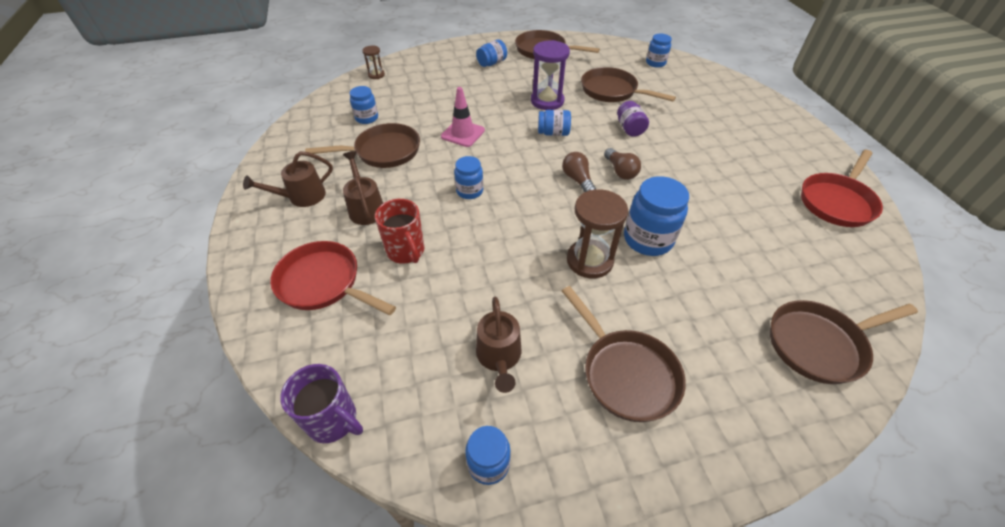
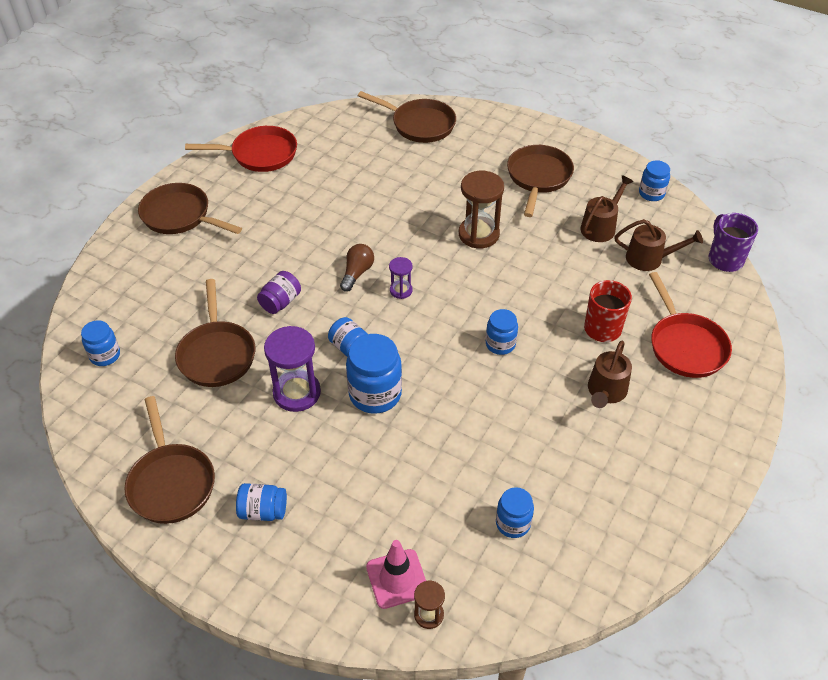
camera: 135 degrees left, 0 degrees up
brown watering can [243,151,333,207] -> brown watering can moved to [614,219,703,271]
brown pan [305,123,420,168] -> brown pan moved to [138,183,242,234]
pink traffic cone [441,87,485,147] -> pink traffic cone moved to [366,540,426,609]
brown light bulb [562,152,596,192] -> purple hourglass [389,257,413,299]
blue jar [624,176,689,256] -> blue jar moved to [346,334,402,414]

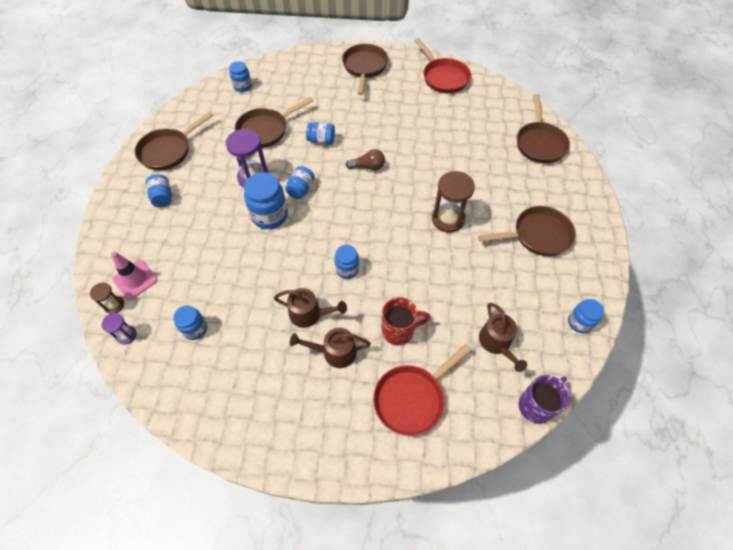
camera: 65 degrees right, 10 degrees up
purple jar [257,271,301,314] -> blue jar [306,122,335,145]
purple hourglass [389,257,413,299] -> purple hourglass moved to [102,313,137,345]
brown watering can [580,175,633,242] -> brown watering can moved to [274,288,347,328]

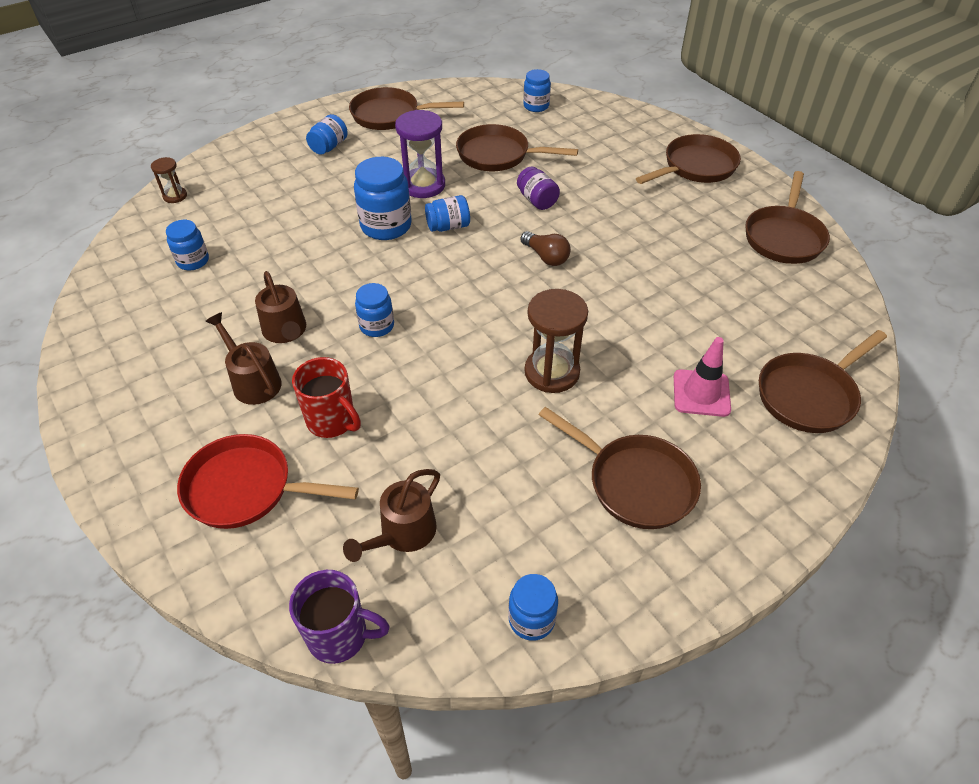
camera: 50 degrees right, 10 degrees down
purple hourglass [102,313,137,345] -> none
pink traffic cone [111,252,158,300] -> pink traffic cone moved to [674,337,731,417]
blue jar [306,122,335,145] -> purple jar [517,167,560,210]
red pan [415,39,471,93] -> brown pan [745,171,830,264]

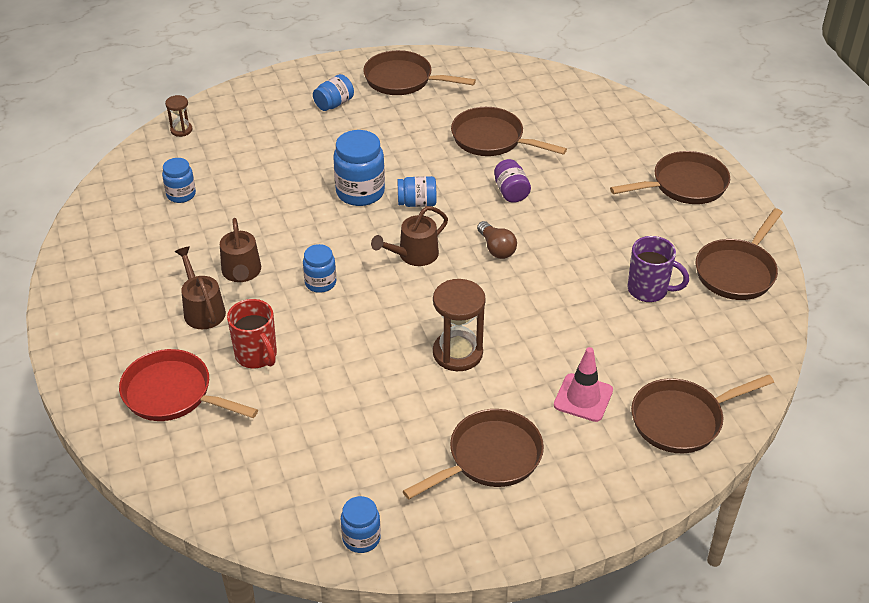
camera: 15 degrees right, 5 degrees down
purple mug [289,570,390,664] -> purple mug moved to [628,236,689,302]
brown watering can [343,469,440,562] -> brown watering can moved to [371,206,448,266]
purple hourglass [395,110,445,198] -> none
blue jar [523,69,551,112] -> none
brown pan [539,407,701,529] -> brown pan turned 90 degrees counterclockwise [403,409,544,499]

